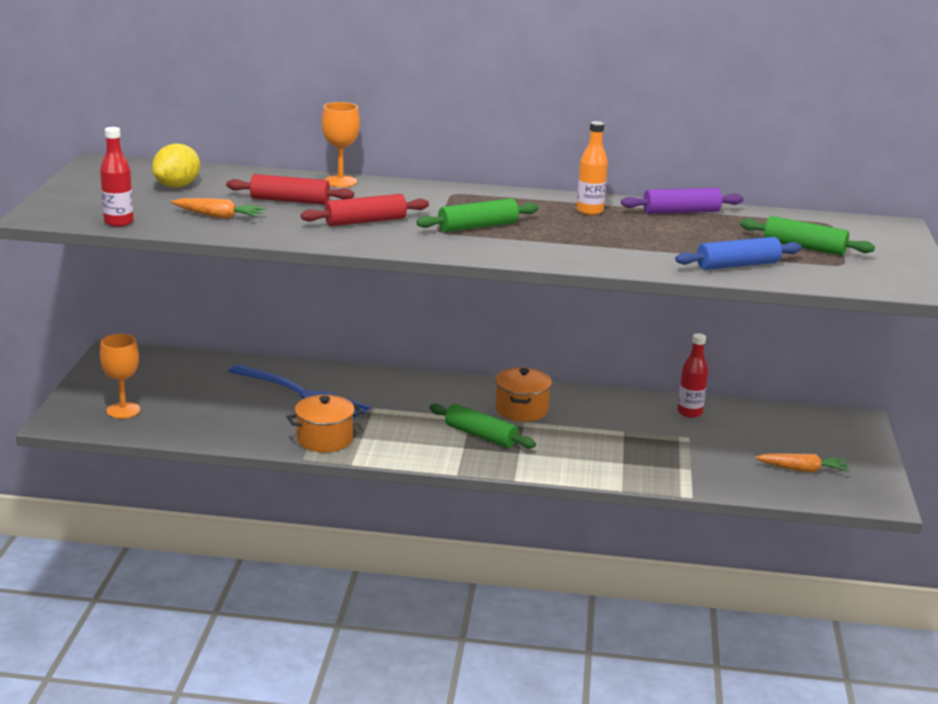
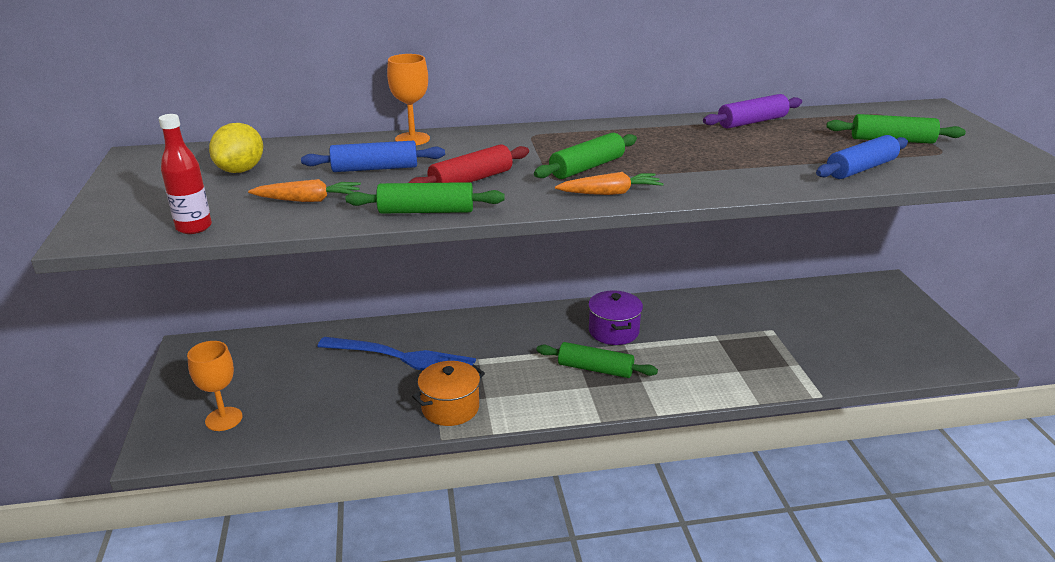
camera: 15 degrees left, 5 degrees up
red rolling pin [226,174,354,205] -> blue rolling pin [301,141,445,172]
orange pot [495,367,552,422] -> purple pot [588,290,643,345]
orange bottle [576,121,608,215] -> none
red bottle [677,333,708,418] -> none
orange carrot [755,453,850,472] -> orange carrot moved to [555,172,664,195]
none -> green rolling pin [346,182,504,214]

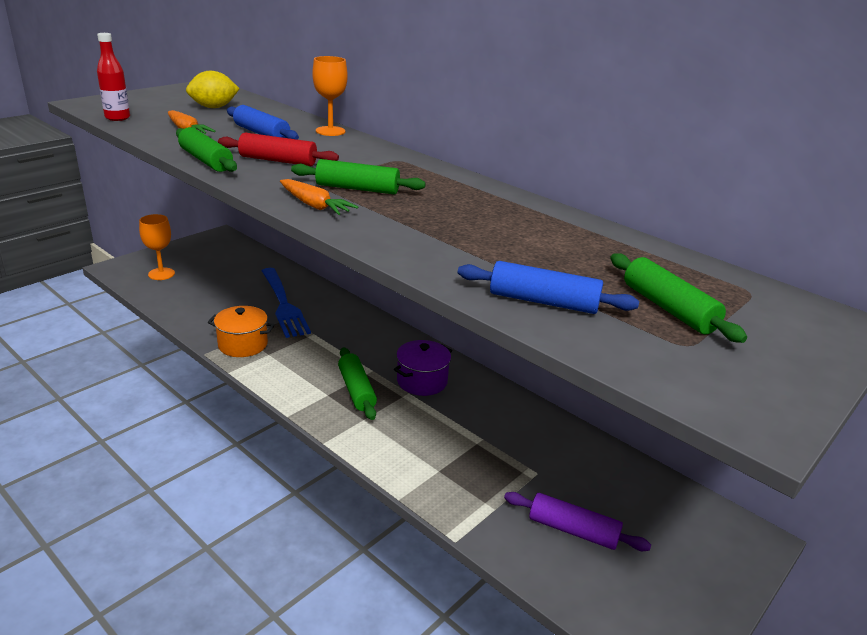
camera: 50 degrees right, 0 degrees up
purple rolling pin [703,94,802,129] -> purple rolling pin moved to [504,492,651,551]

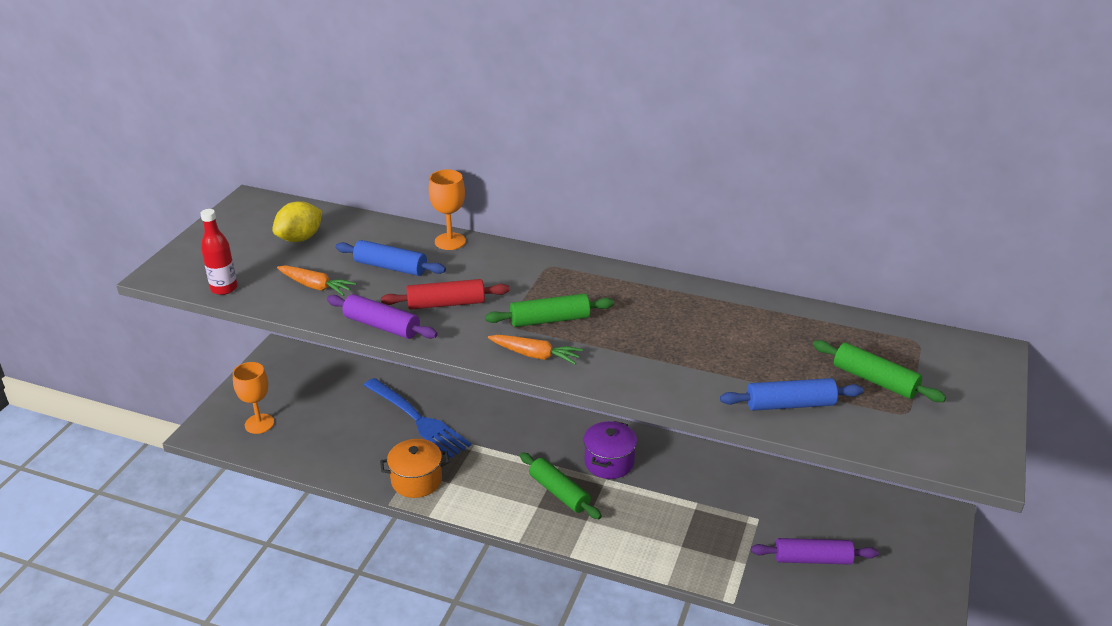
camera: 20 degrees left, 5 degrees up
green rolling pin [176,127,237,172] -> purple rolling pin [327,294,438,339]

